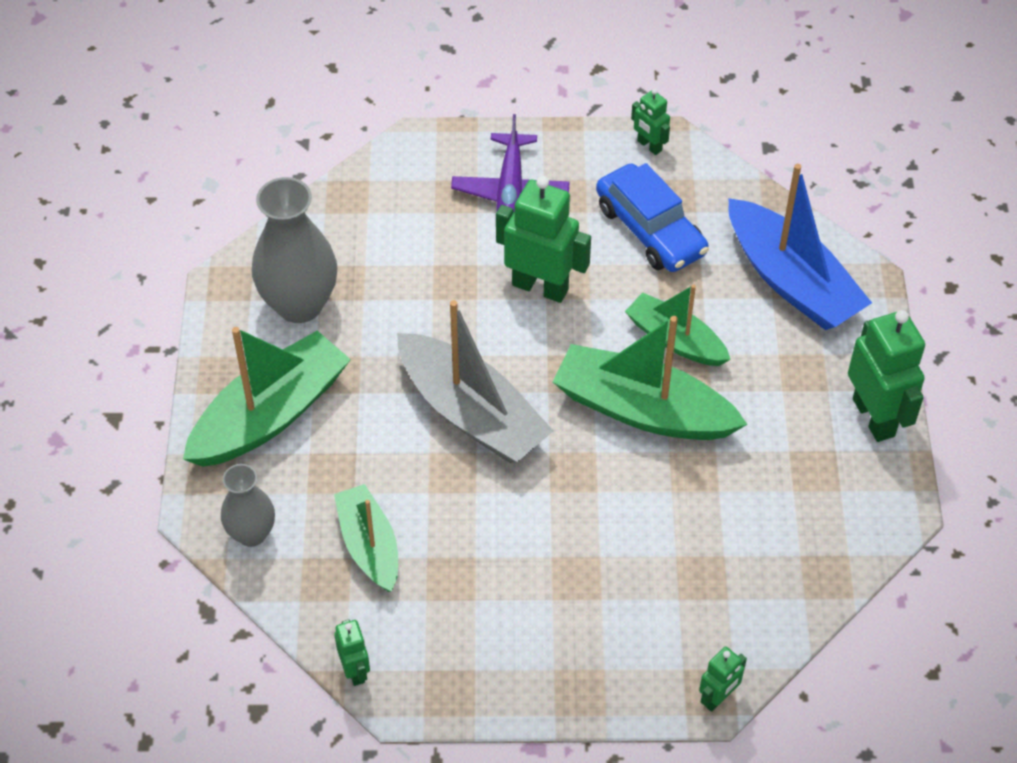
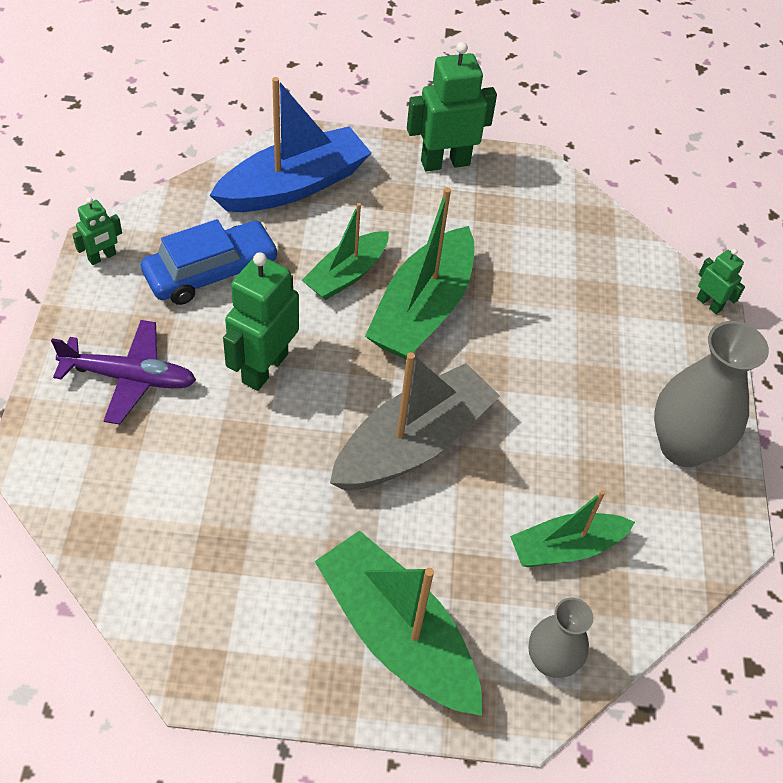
camera: 90 degrees left, 0 degrees up
grey vase [252,177,337,323] -> grey vase moved to [654,321,769,467]
green robot [334,620,370,686] -> none

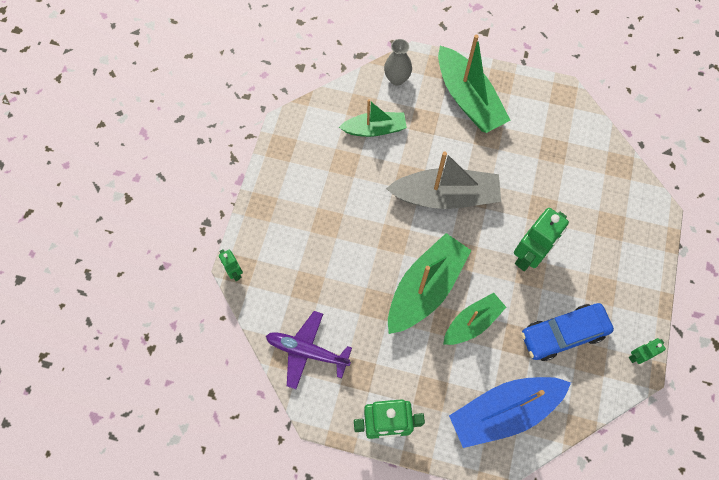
camera: 165 degrees left, 15 degrees up
purple plane [51,320,196,425] -> purple plane moved to [266,311,352,389]
grey boat [330,352,500,490] -> grey boat turned 150 degrees counterclockwise [386,152,501,209]
grey vase [654,321,769,467] -> none

